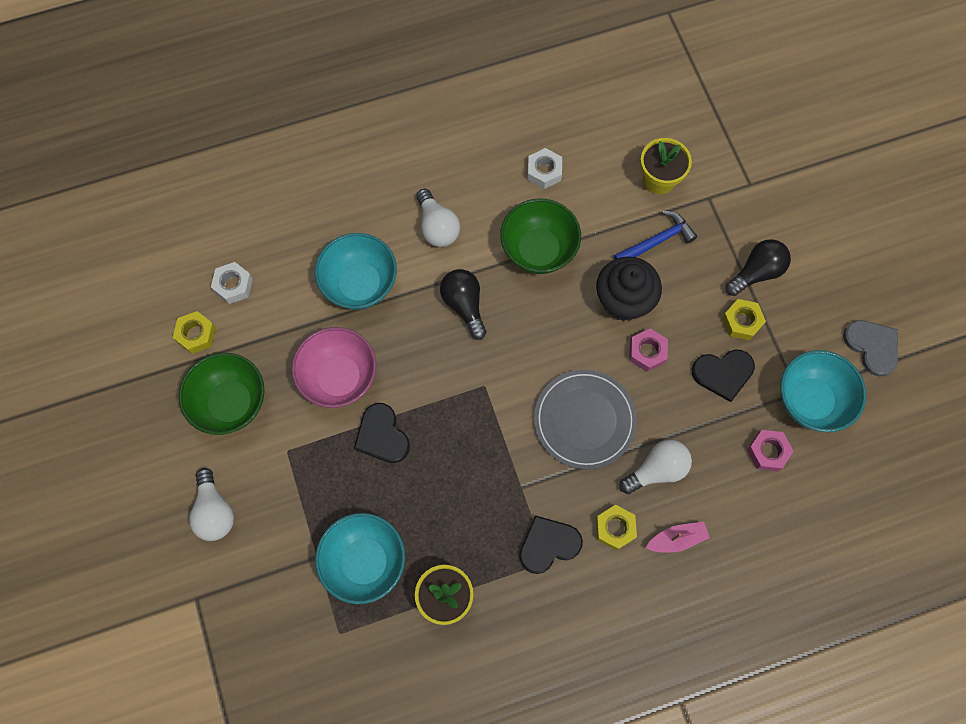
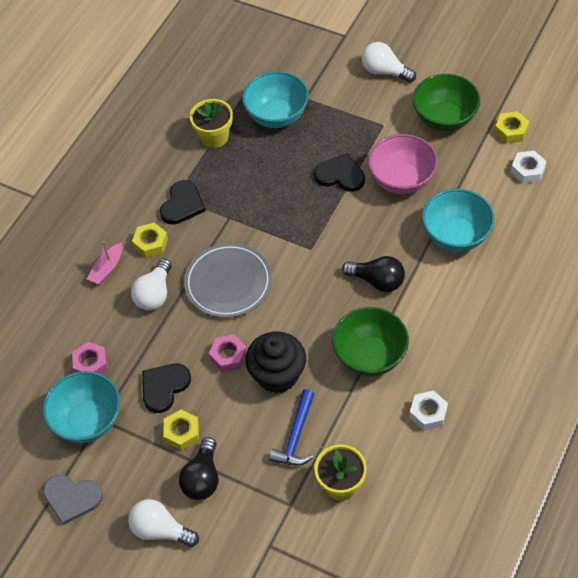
camera: 140 degrees right, 15 degrees down
white light bulb [416,189,460,247] -> white light bulb moved to [128,499,199,547]

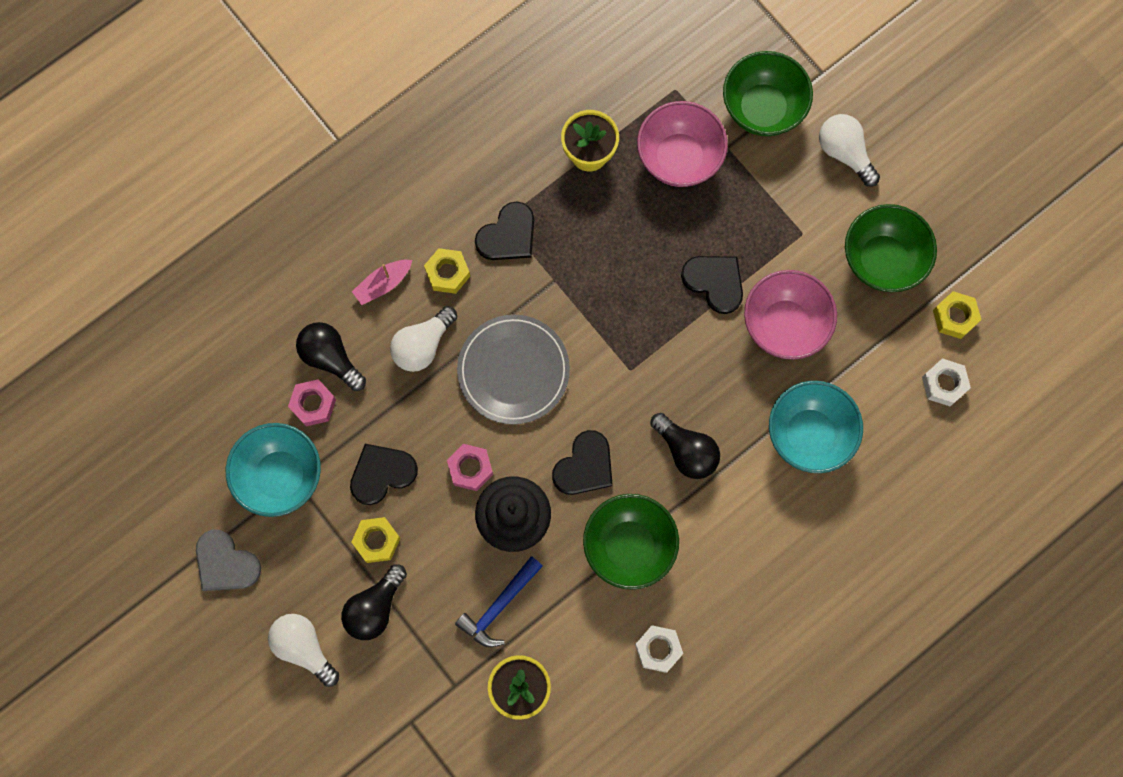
camera: 20 degrees right, 20 degrees up
turquoise bowl [242,71,309,128] -> pink bowl [637,101,728,187]
none -> black light bulb [296,322,366,391]
none -> black heart [552,430,613,495]
none -> green bowl [723,51,813,136]

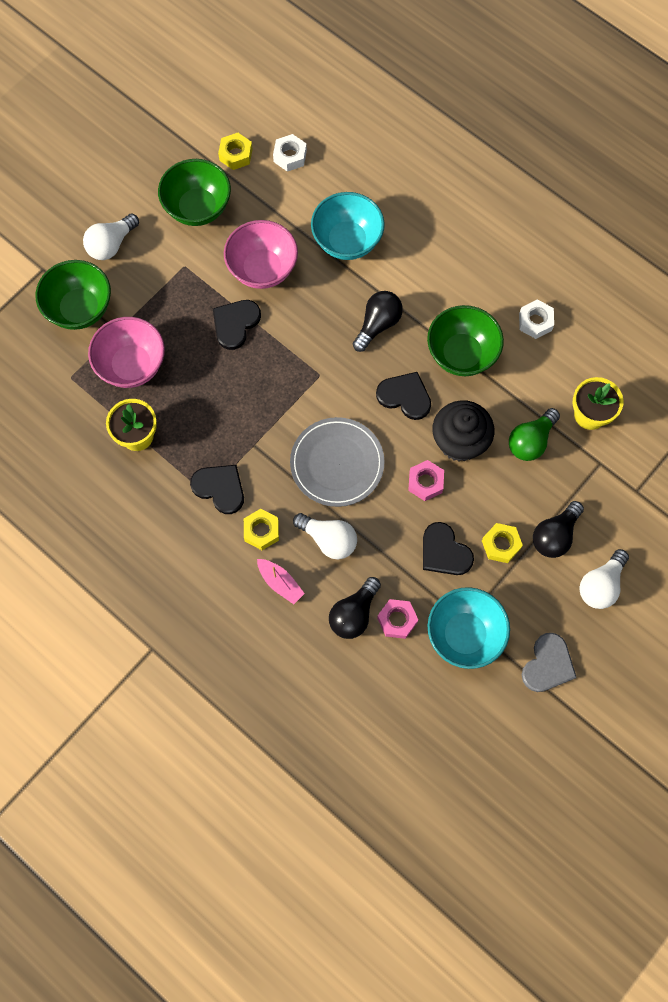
camera: 100 degrees left, 5 degrees down
black light bulb [341,564,407,640] -> black light bulb turned 105 degrees clockwise [533,501,584,558]
blue hammer [455,556,543,647] -> green light bulb [509,408,560,461]

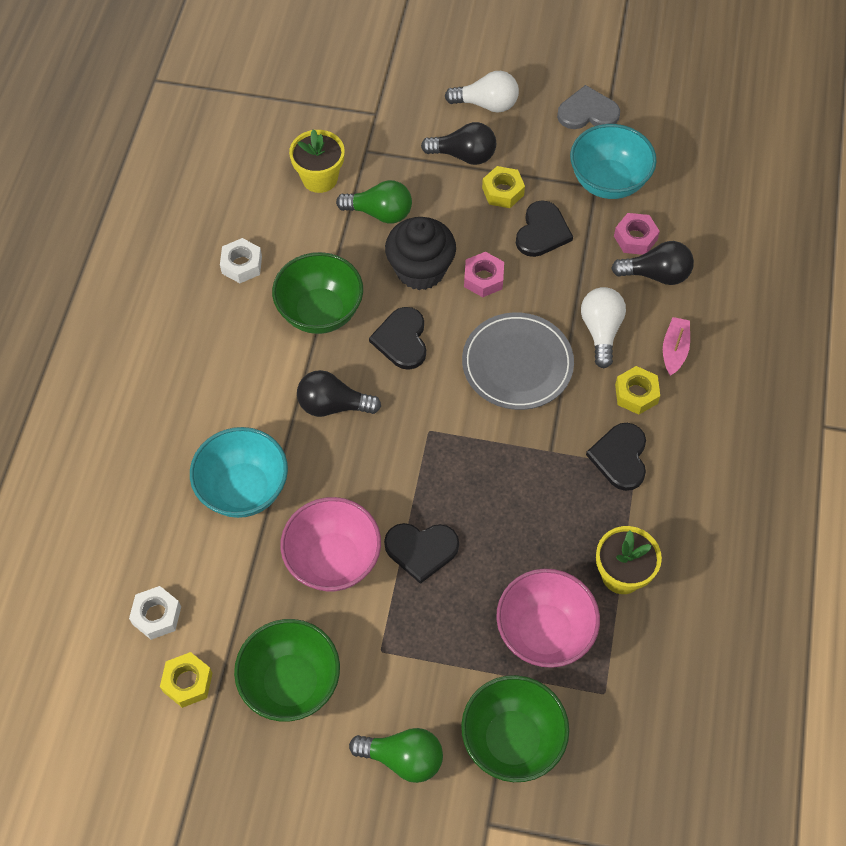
camera: 120 degrees left, 10 degrees down
white light bulb [83,214,139,260] -> green light bulb [349,728,443,783]

